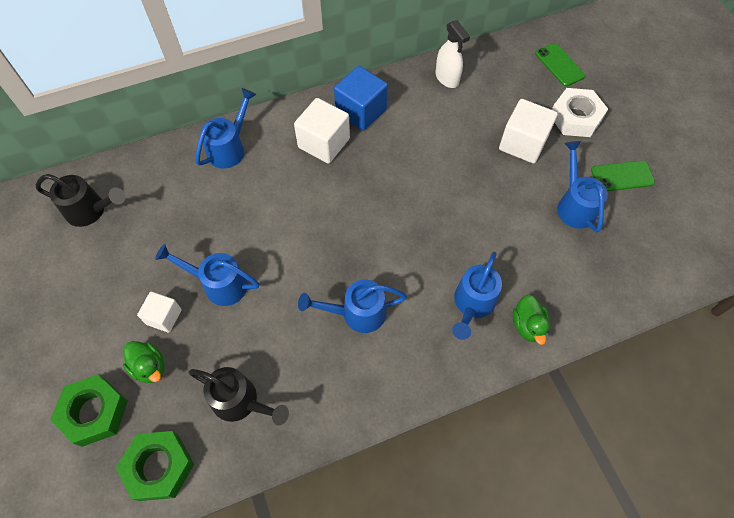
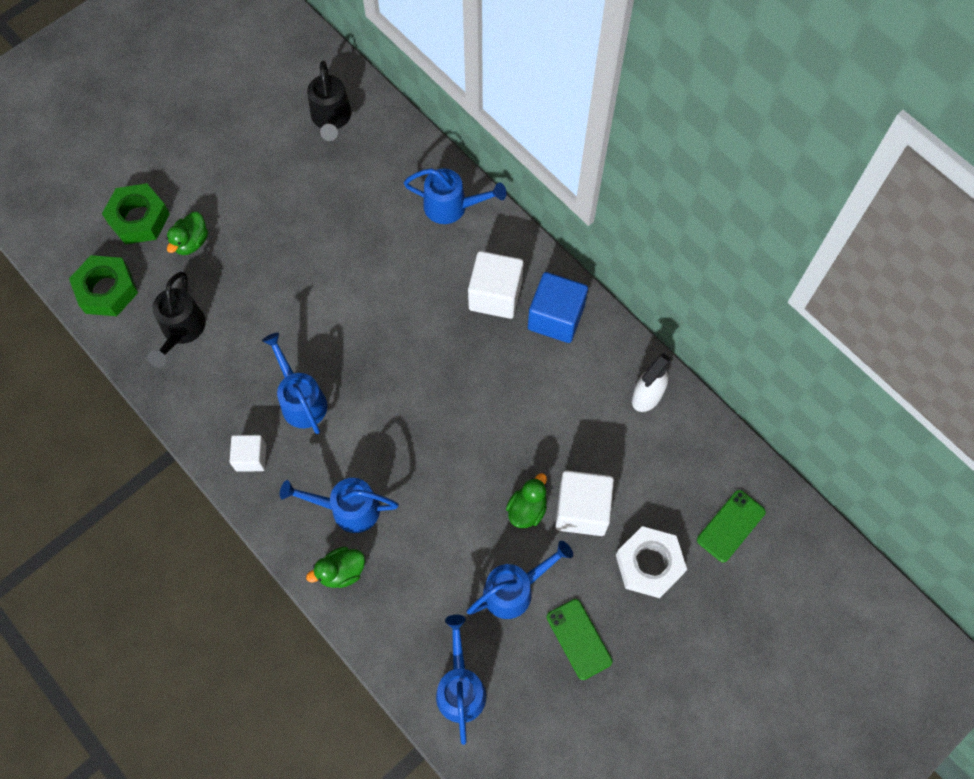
camera: 70 degrees right, 5 degrees up
white cube [137,292,182,333] -> white cube moved to [230,435,266,472]
blue watering can [155,244,259,306] -> blue watering can moved to [436,615,486,745]
none -> green duck [506,473,547,528]

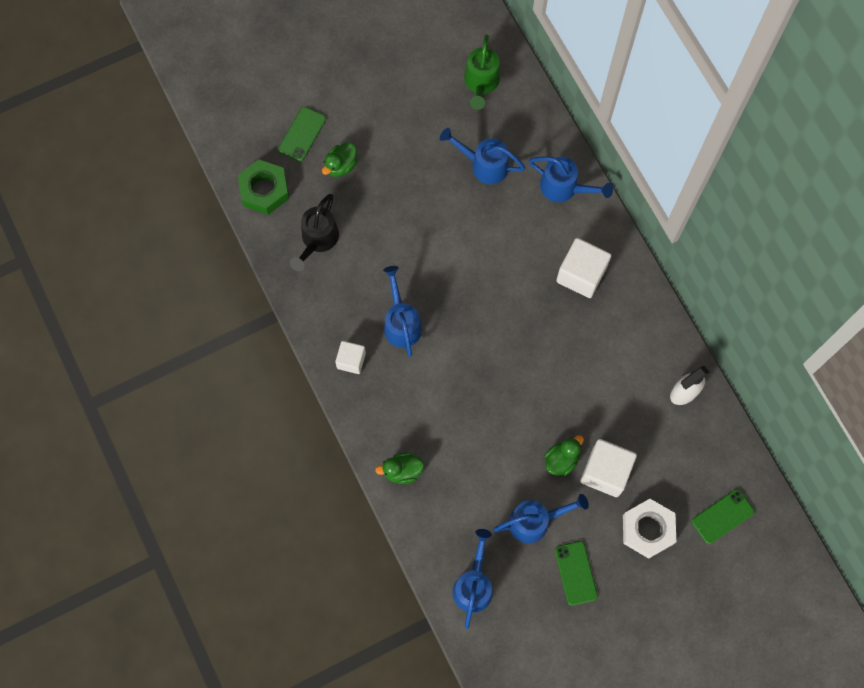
camera: 15 degrees right, 5 degrees up
green nut [102,183,170,245] -> green phone [278,107,326,161]
blue watering can [280,478,399,533] -> blue watering can moved to [440,128,525,184]
black watering can [307,61,351,141] -> green watering can [464,34,500,110]
blue cube [528,272,588,343] -> none

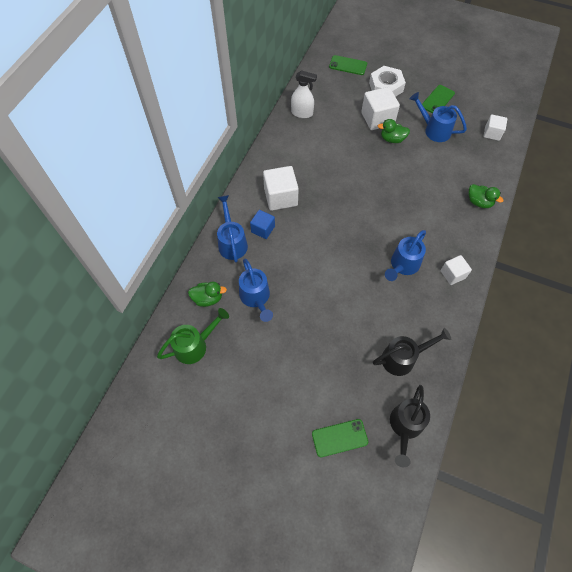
camera: 130 degrees left, 10 degrees down
green nut [238,160,289,215] -> black watering can [390,385,430,467]
green duck [322,142,358,177] -> green duck moved to [188,282,227,307]
blue watering can [453,529,493,629] -> white cube [483,114,507,141]
none -> blue cube [250,210,275,239]

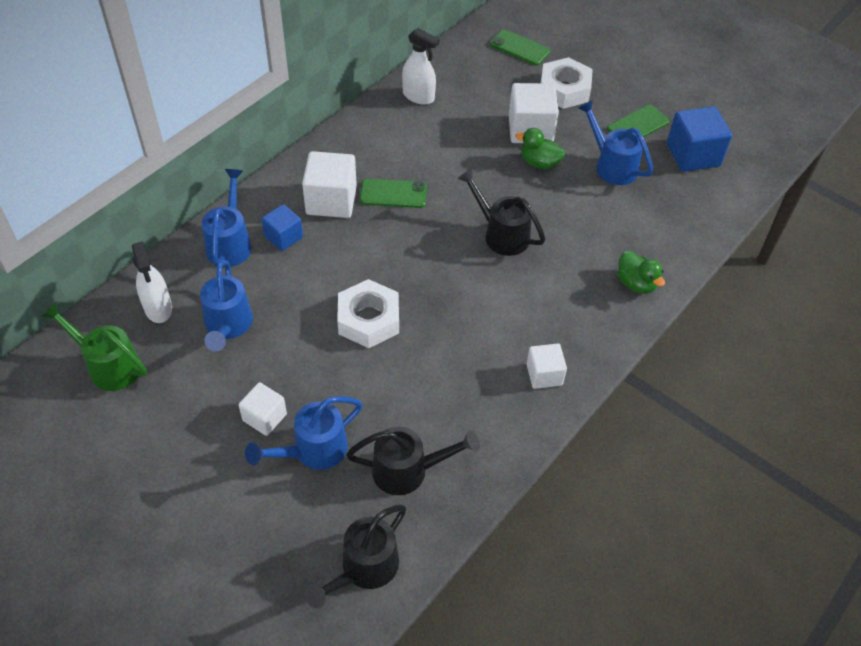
camera: 15 degrees right, 10 degrees down
green watering can [157,308,229,364] -> green watering can turned 135 degrees counterclockwise [41,302,147,391]
green duck [188,282,227,307] -> white spray bottle [132,241,172,323]
green phone [312,419,368,457] -> green phone moved to [360,179,427,208]
blue watering can [385,230,426,281] -> blue watering can moved to [245,396,363,470]
white cube [483,114,507,141] -> white cube moved to [238,382,287,436]
none -> white nut [337,279,399,348]
none -> black watering can [458,169,545,256]
none -> blue cube [667,106,732,172]

